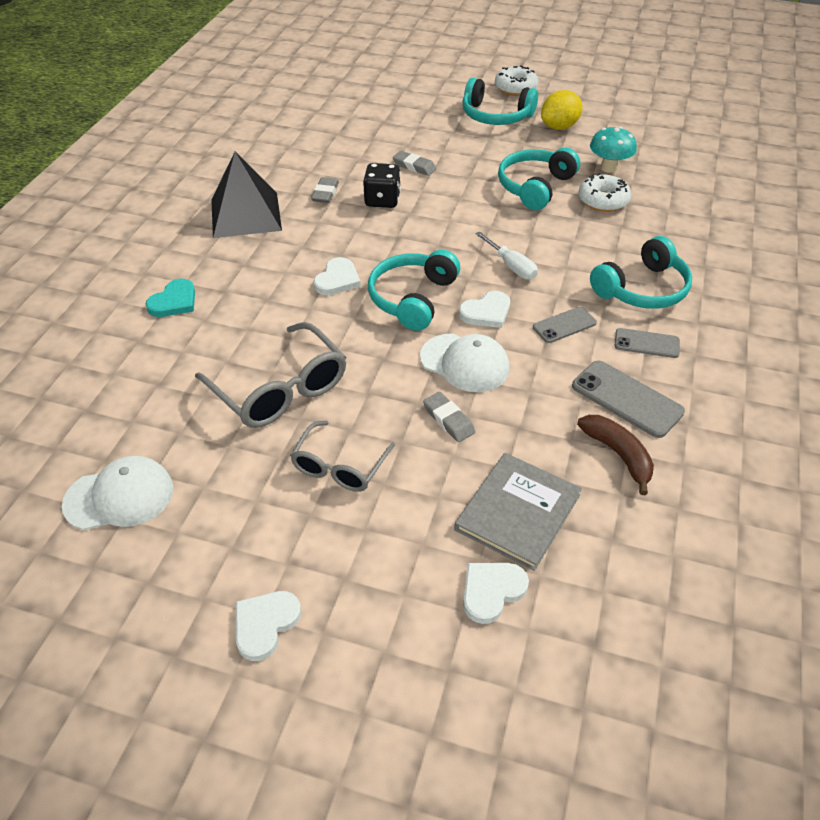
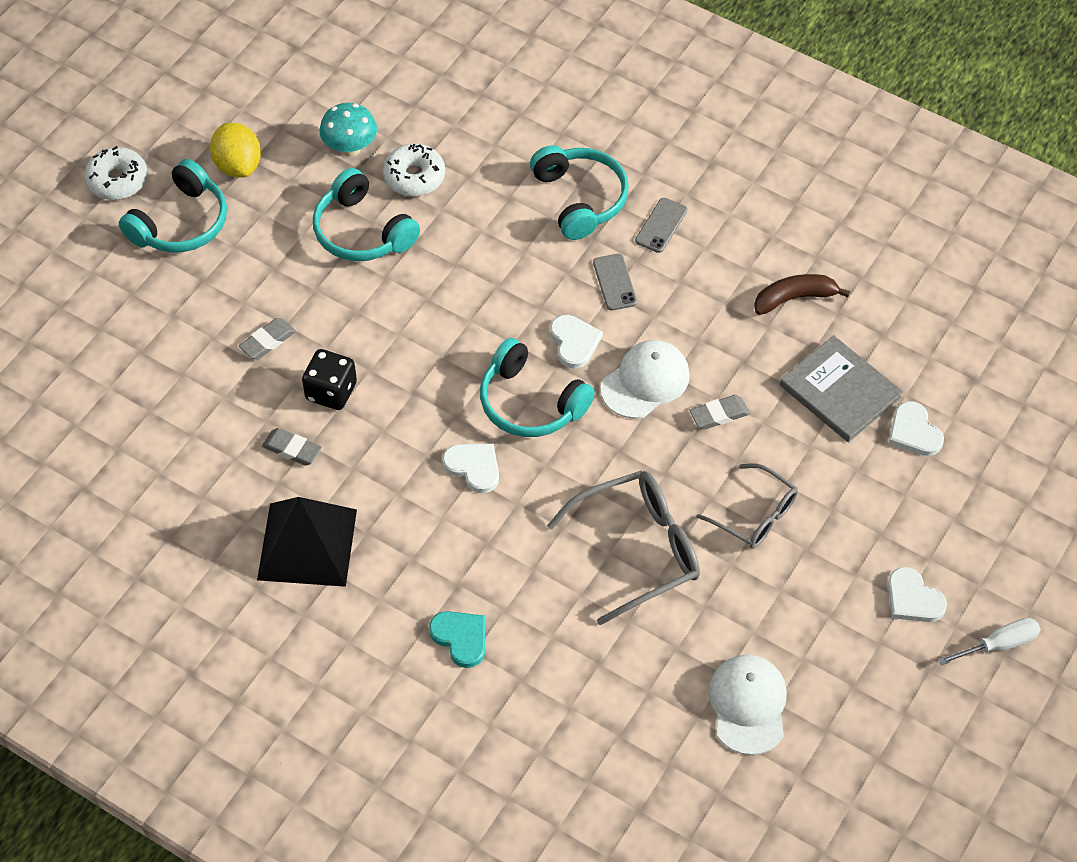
camera: 75 degrees left, 10 degrees up
white screwdriver [476,232,538,280] -> white screwdriver moved to [938,618,1041,665]
grey phone [572,361,685,438] -> none

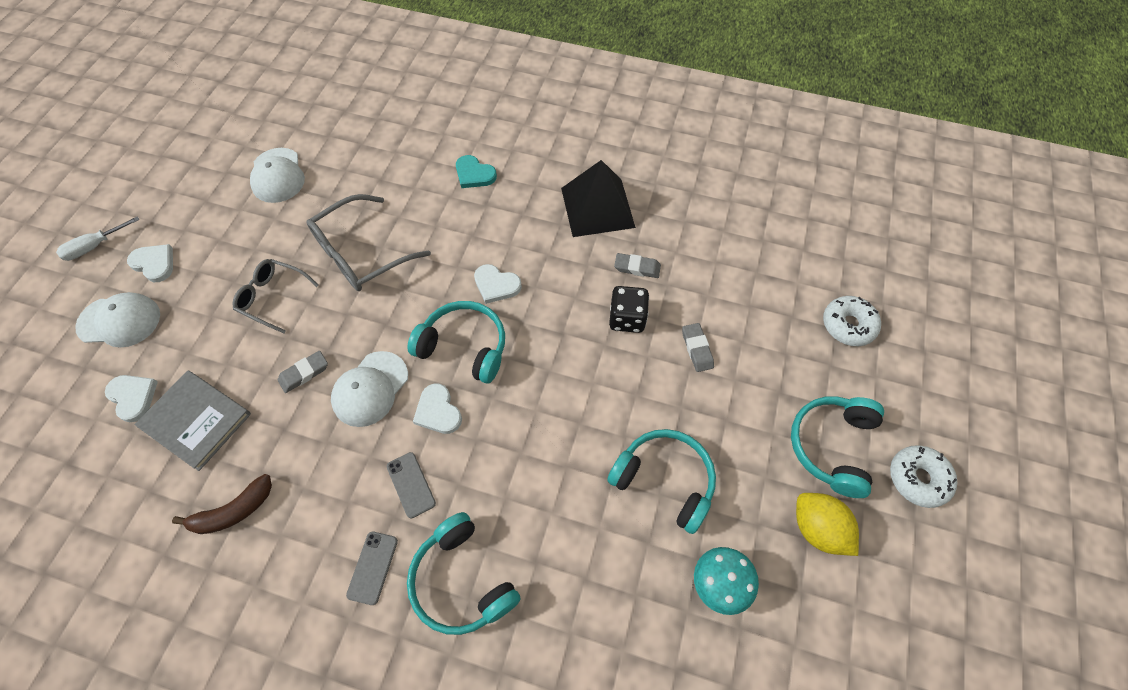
camera: 165 degrees right, 5 degrees up
grey eraser [239,318,296,359] -> grey eraser turned 45 degrees counterclockwise [682,323,714,372]
white donut [383,144,445,197] -> white donut moved to [823,296,881,346]
none -> white cap [75,292,160,347]

